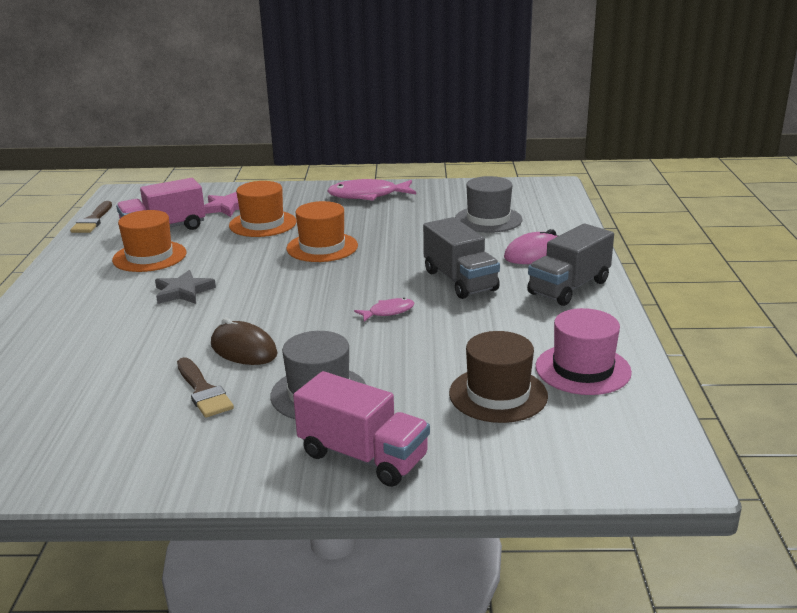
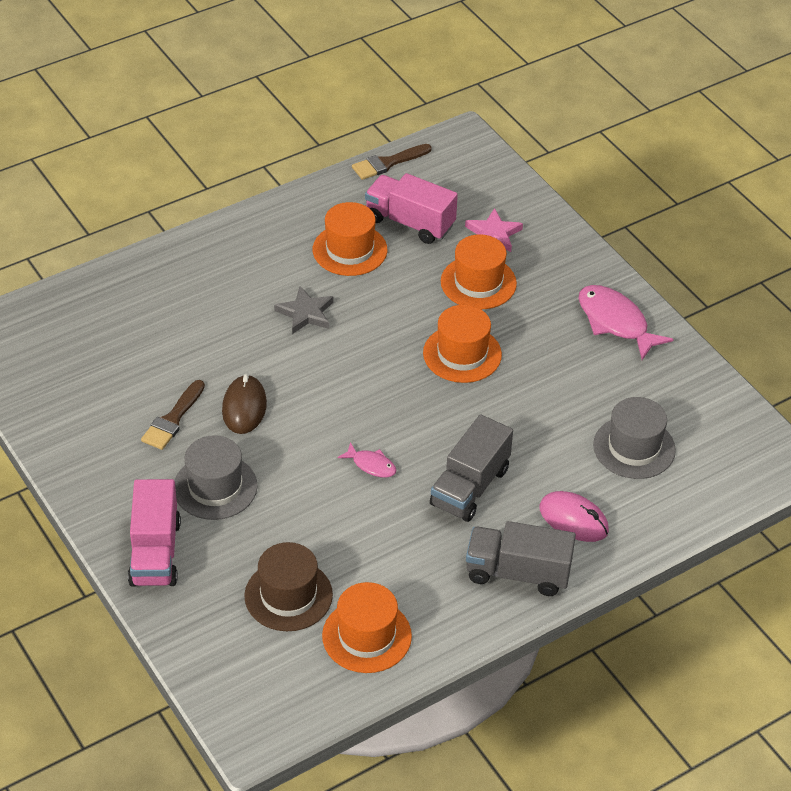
camera: 55 degrees right, 20 degrees up
pink hat [536,308,632,395] -> orange hat [322,582,412,673]

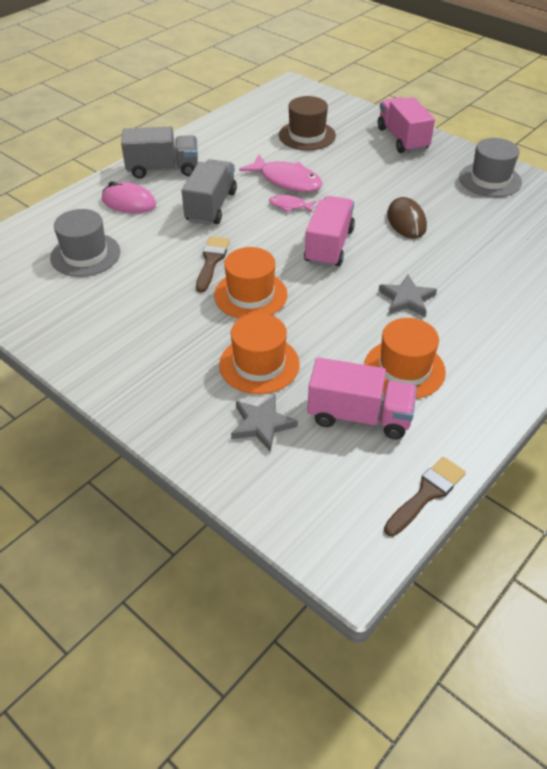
camera: 165 degrees right, 0 degrees up
brown brush [141,380,205,450] -> brown brush moved to [196,236,230,293]
grey hat [174,435,258,520] -> grey hat moved to [459,138,522,197]
orange hat [322,582,412,673] -> none
pink star [465,208,523,252] -> grey star [231,394,298,452]
pink fish [578,285,674,360] -> pink fish moved to [239,154,322,192]
none -> pink truck [304,196,355,267]

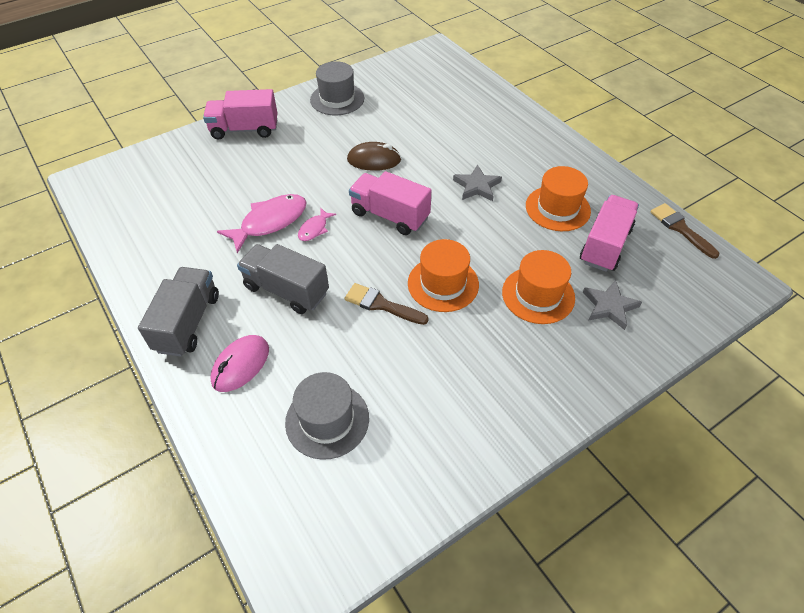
camera: 75 degrees left, 5 degrees up
brown hat [279,96,336,150] -> none

